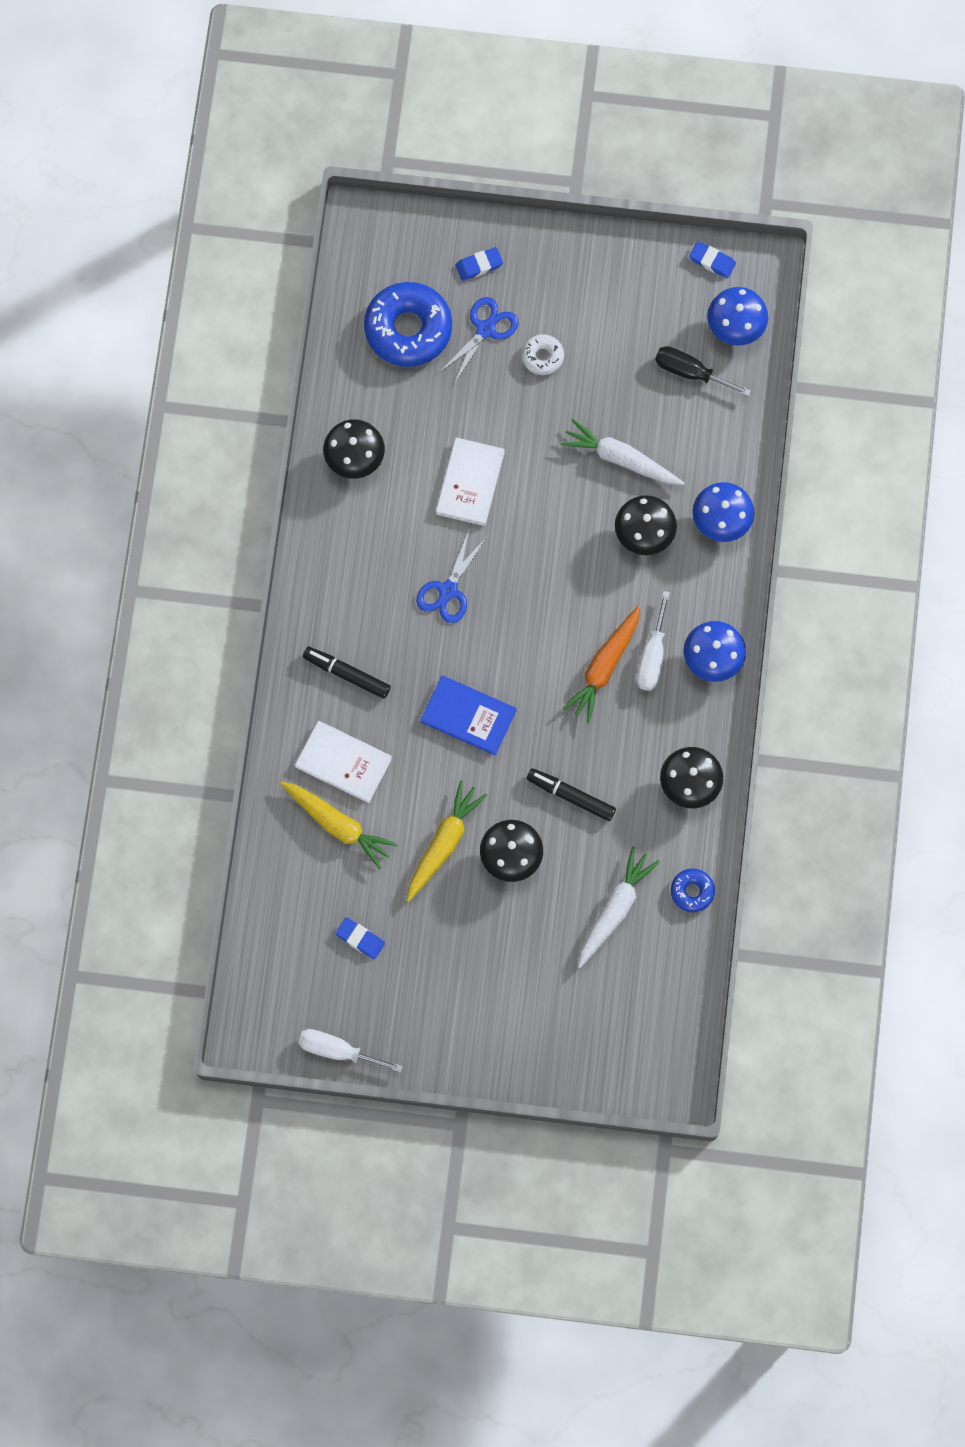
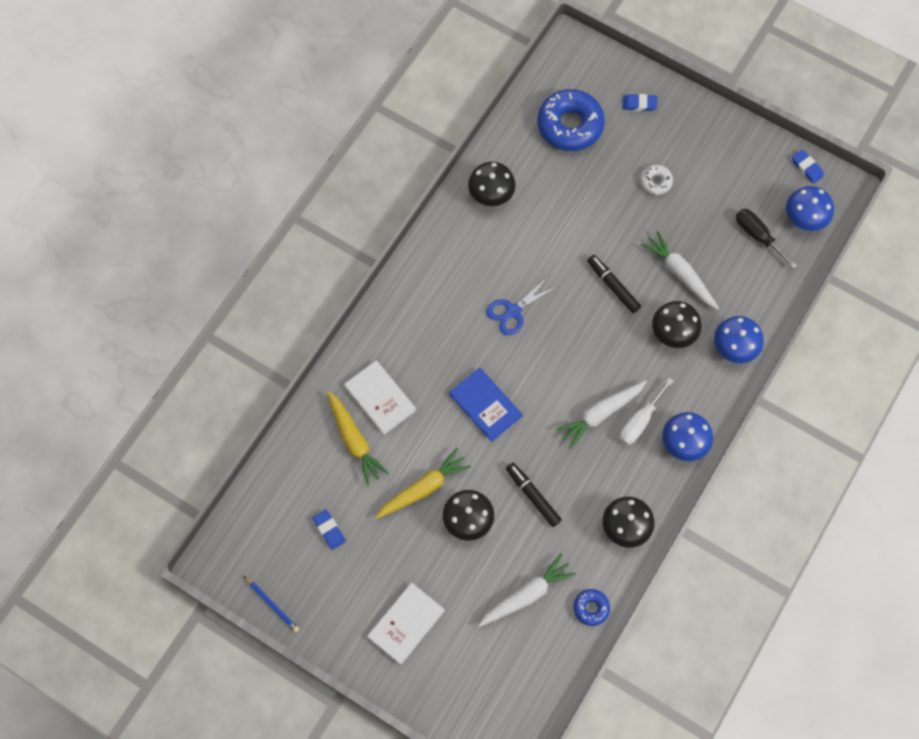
camera: 25 degrees right, 5 degrees down
white screwdriver [298,1029,403,1073] -> blue pencil [244,576,299,633]
black marker [303,647,391,699] -> black marker moved to [587,255,641,313]
white book [436,438,505,526] -> white book moved to [367,583,445,665]
blue scissors [439,297,519,384] -> none
orange carrot [562,606,640,724] -> white carrot [556,380,647,449]

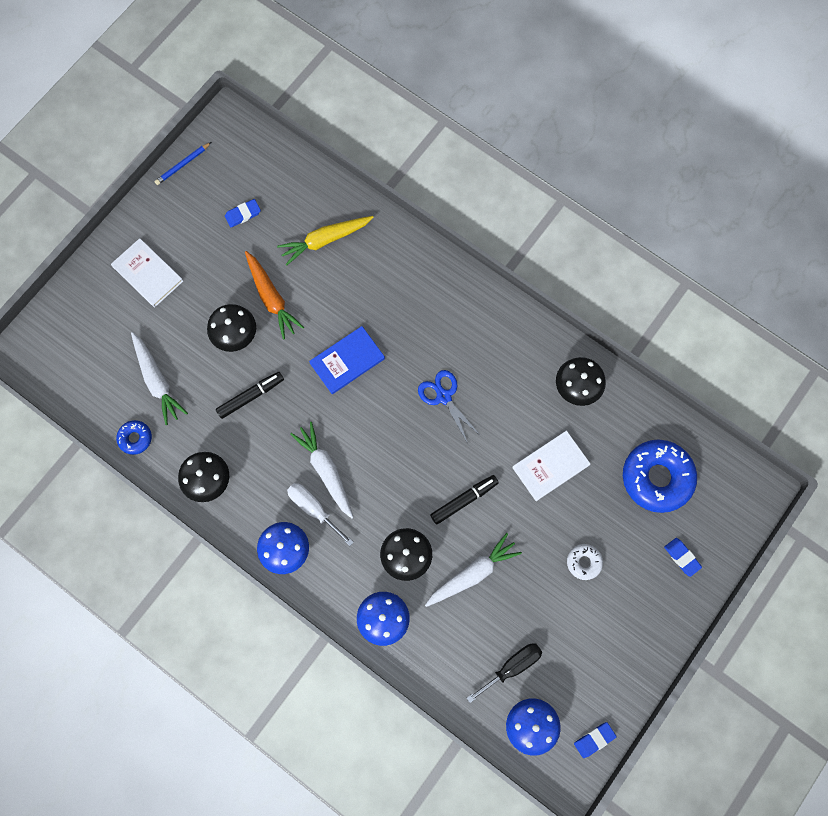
camera: 95 degrees right, 5 degrees up
white book [344,361,416,435] -> white book moved to [512,431,590,501]
yellow carrot [376,448,471,519] -> orange carrot [245,251,304,339]
blue eraser [623,94,657,111] -> blue eraser turned 45 degrees counterclockwise [664,538,702,577]

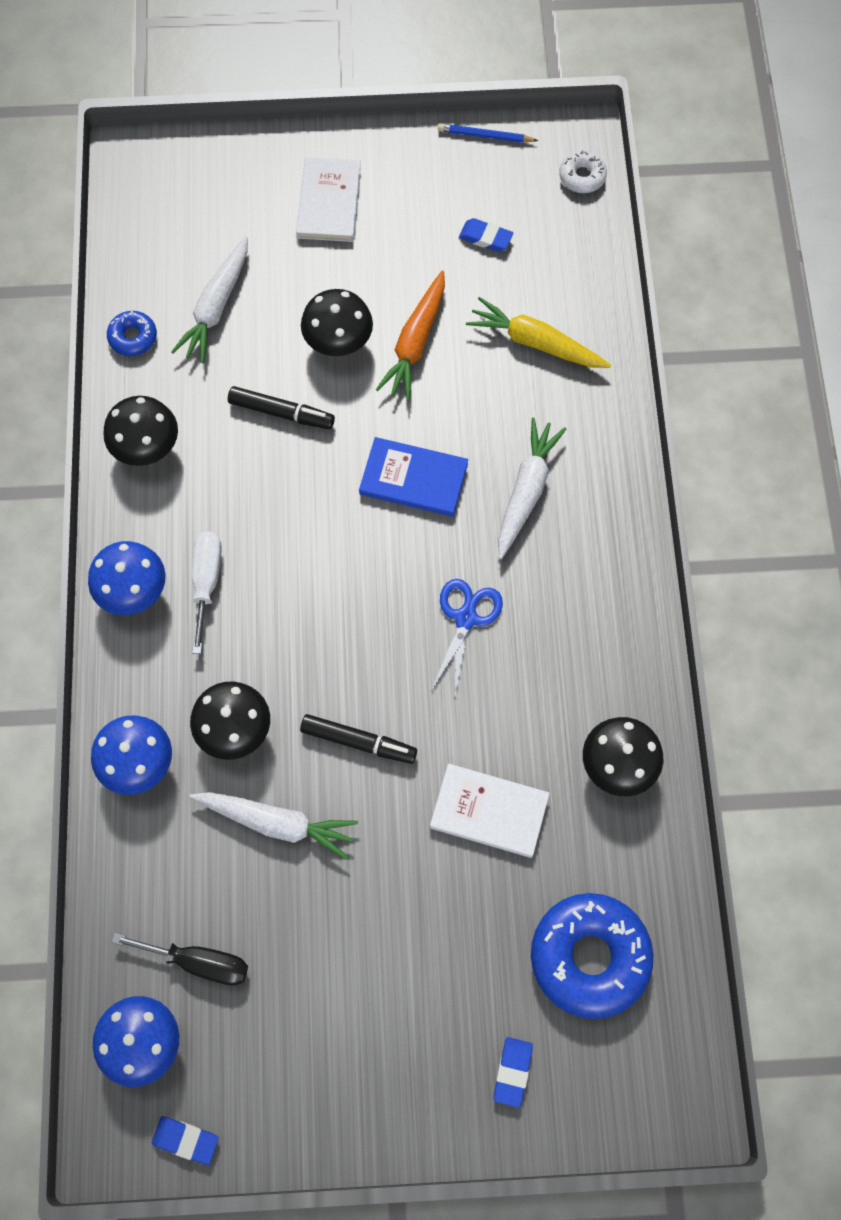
camera: 50 degrees right, 5 degrees down
white carrot [290,422,354,519] -> white carrot moved to [498,418,566,559]
white donut [567,544,603,580] -> white donut moved to [559,151,607,193]

